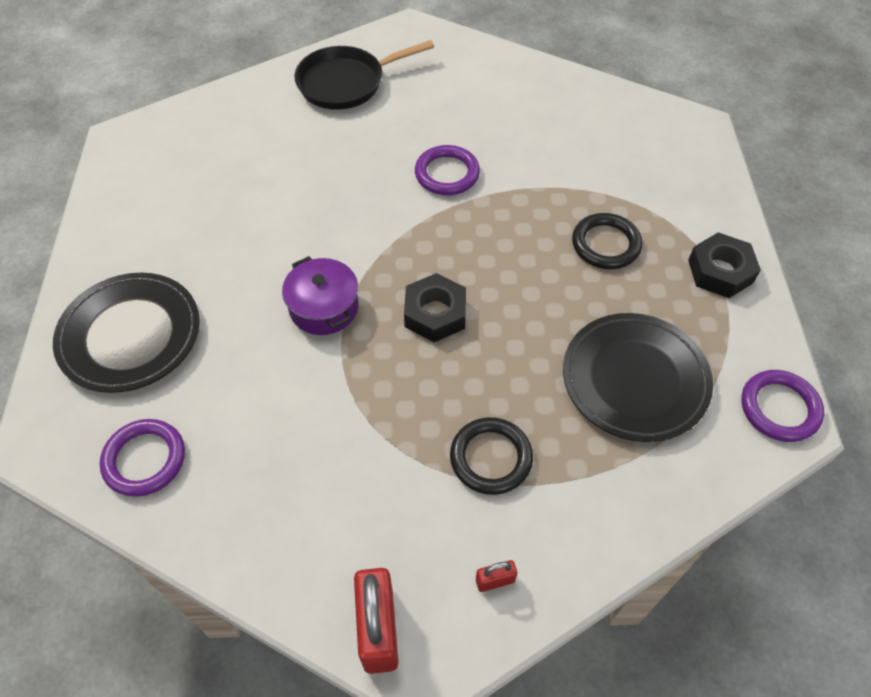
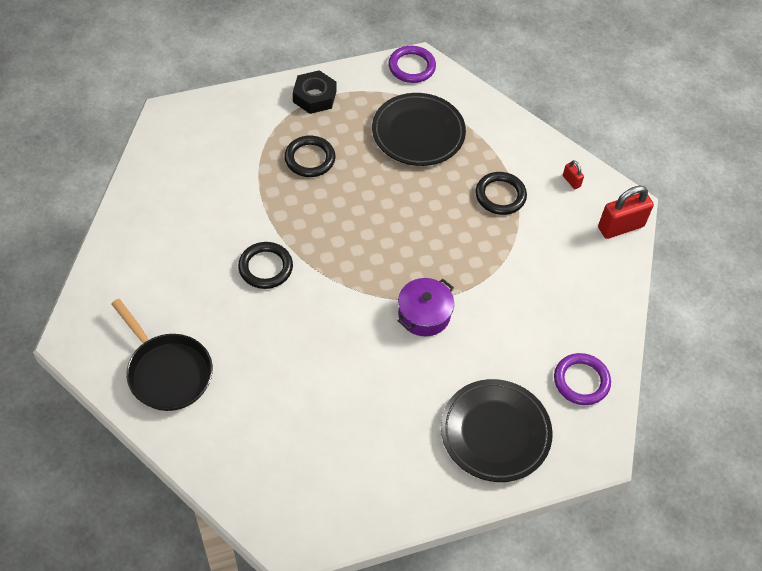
camera: 110 degrees left, 0 degrees up
black nut [404,273,466,342] -> none
purple ring [415,145,480,195] -> black ring [238,242,293,289]

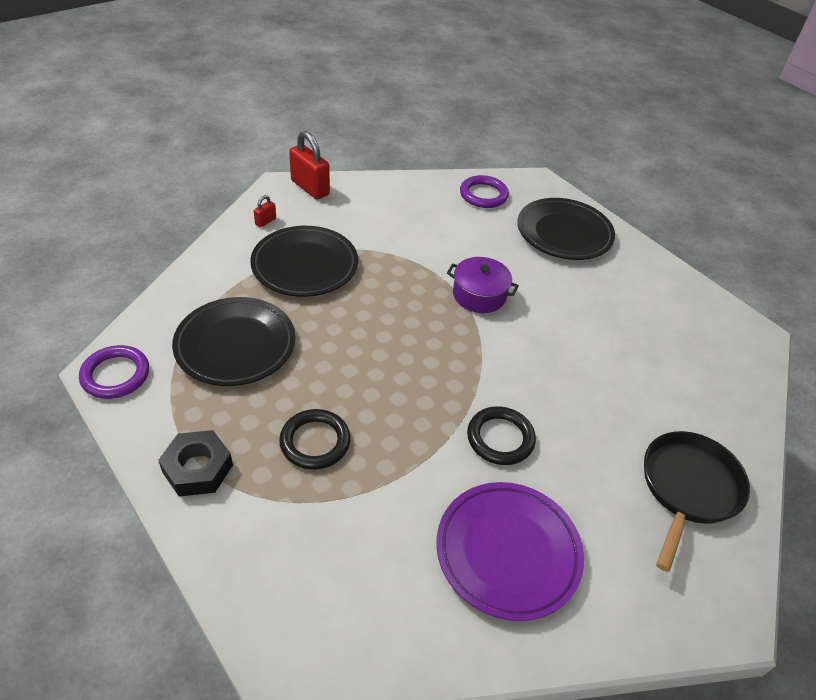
camera: 110 degrees left, 10 degrees down
black ring [475,172,527,215] -> black plate [250,226,358,297]
none -> purple plate [436,482,584,621]

